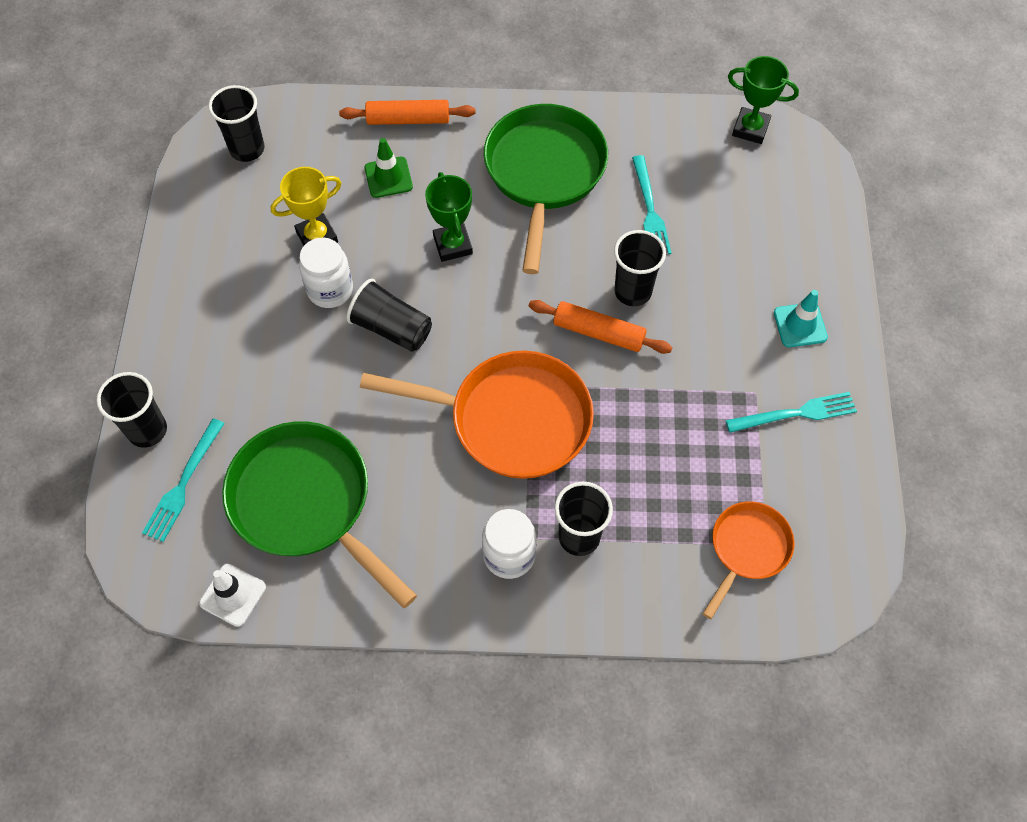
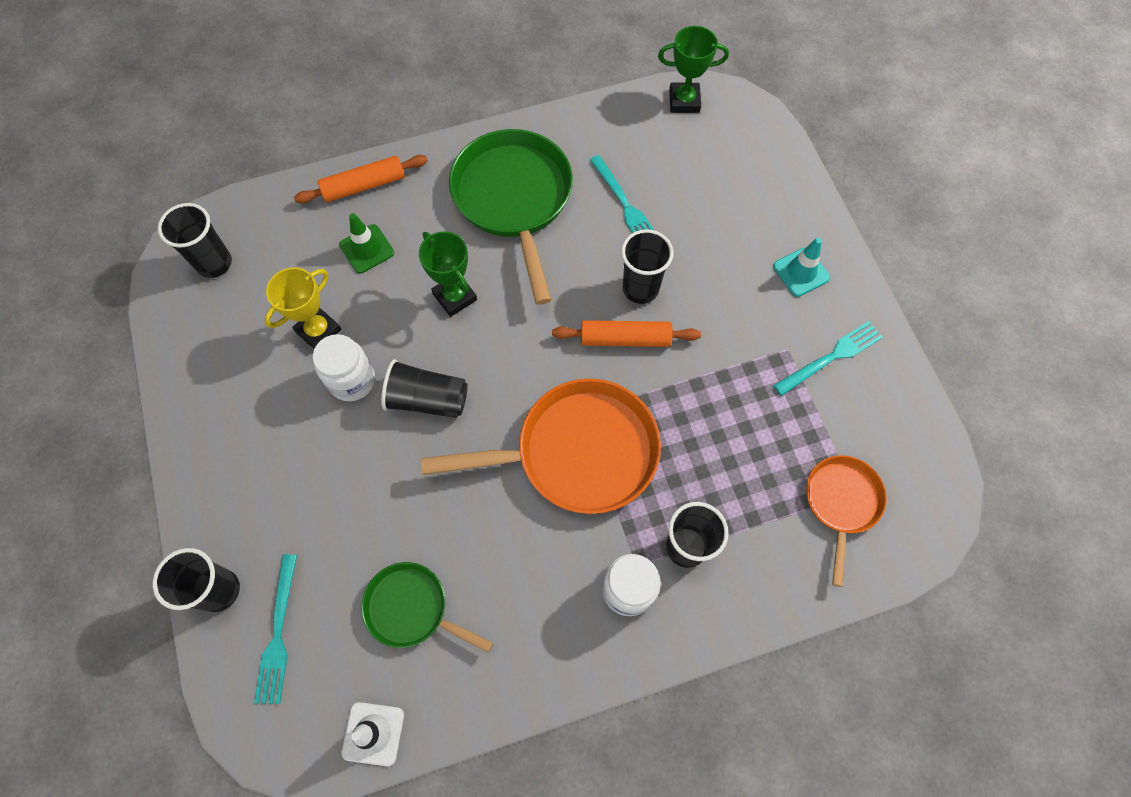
camera: 20 degrees left, 5 degrees up
green pan [222,421,417,608] -> green pan [361,562,493,653], size x0.56

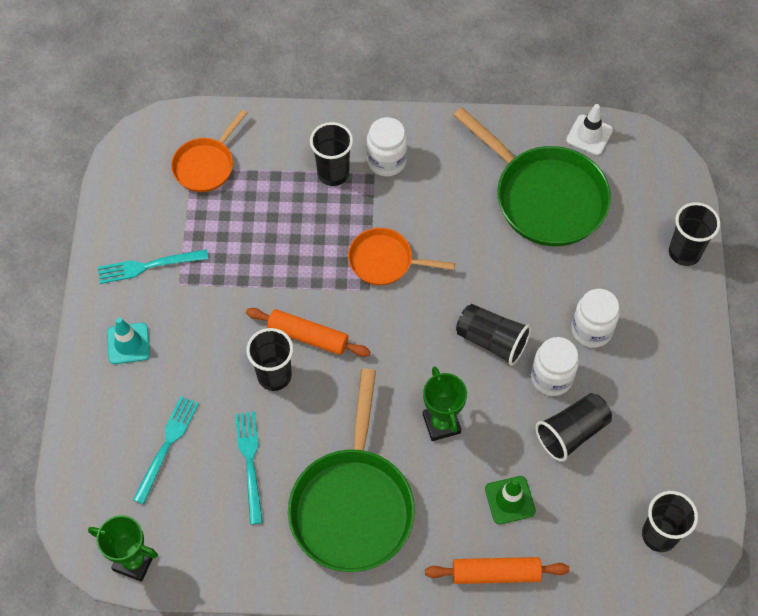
camera: 160 degrees left, 5 degrees down
turquoise fork [254,554,297,704] -> turquoise fork moved to [133,396,199,504]
yellow trophy [264,267,342,349] -> black cup [535,393,612,462]
green pan [361,562,493,653] -> green pan [453,107,611,246], size x1.80
orange pan [421,378,661,514] -> orange pan [348,228,455,285], size x0.56
none -> white jar [571,289,620,348]

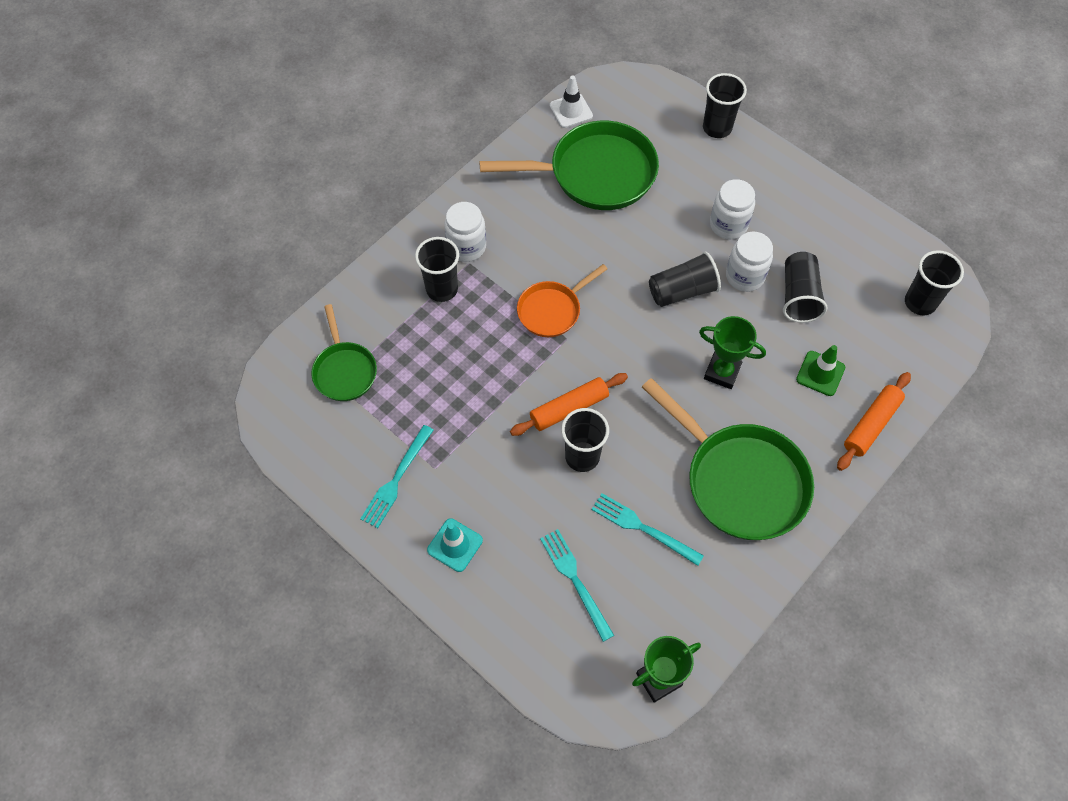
camera: 50 degrees left, 0 degrees up
orange pan [171,109,247,192] -> green pan [311,304,377,401]

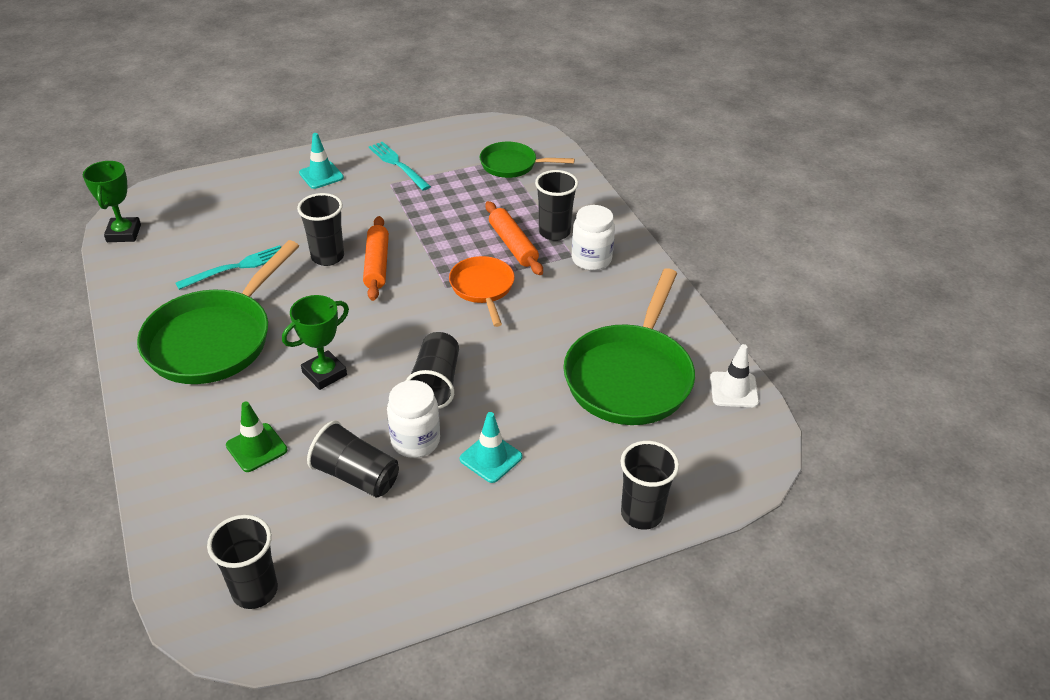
camera: 115 degrees right, 20 degrees down
turquoise fork [540,529,614,642] -> none
green pan [642,378,814,540] -> green pan turned 45 degrees counterclockwise [137,240,299,384]
white jar [710,179,755,239] -> turquoise traffic cone [460,412,522,483]
orange rolling pin [837,372,911,471] -> orange rolling pin moved to [485,201,543,275]

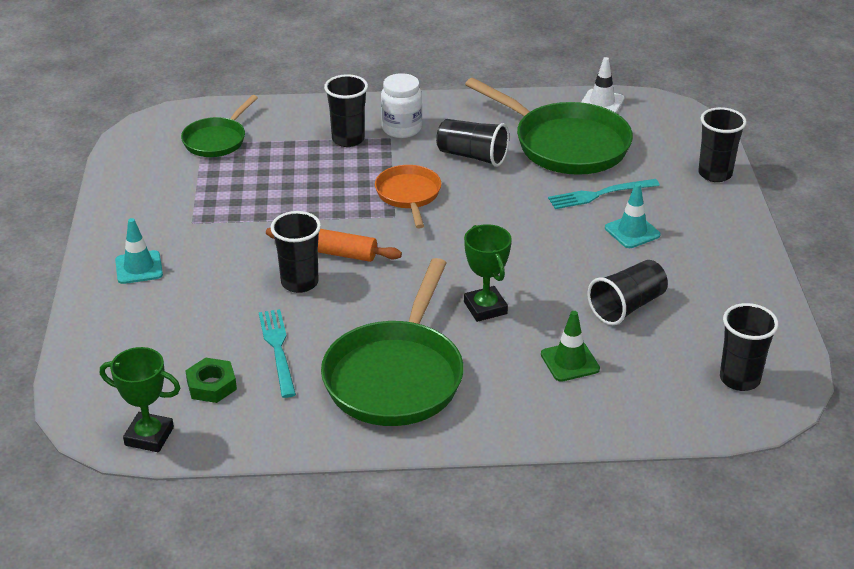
camera: 70 degrees left, 5 degrees down
green pan [137,240,299,384] -> green pan turned 60 degrees clockwise [321,258,464,426]
turquoise fork [369,142,431,190] -> turquoise fork moved to [548,179,660,209]
white jar [387,380,440,458] -> none
black cup [406,332,459,409] -> black cup moved to [436,119,509,167]
orange pan [449,256,514,327] -> orange pan turned 75 degrees clockwise [375,165,441,228]
orange rolling pin [485,201,543,275] -> none
none -> green nut [185,358,237,403]

